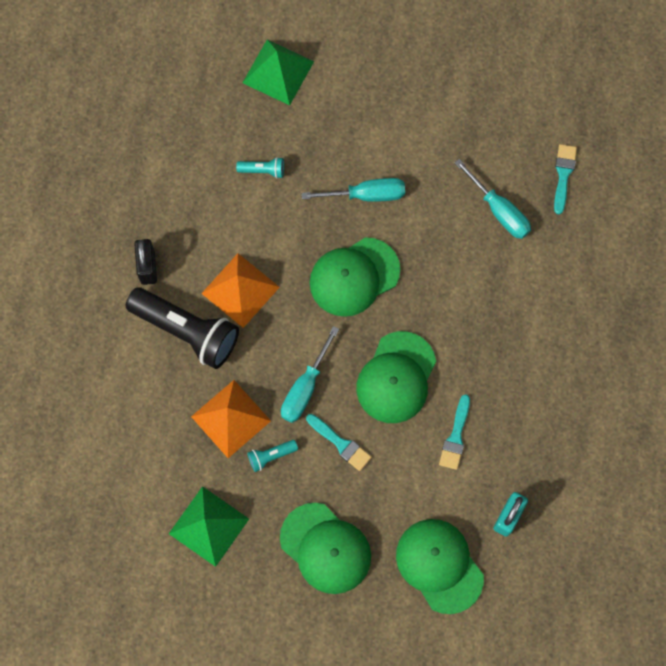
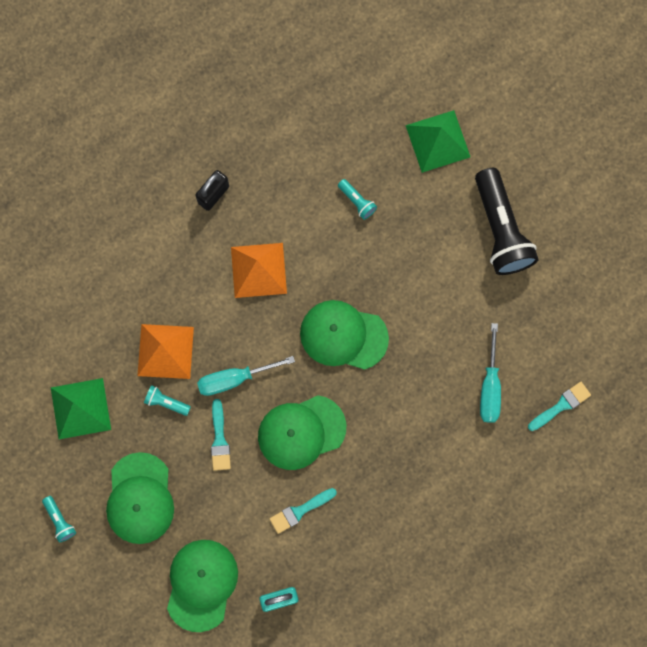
camera: 45 degrees right, 5 degrees up
black flashlight [126,287,239,369] -> black flashlight moved to [475,168,539,275]
turquoise screwdriver [302,178,405,202] -> none
none -> turquoise flashlight [42,496,76,542]

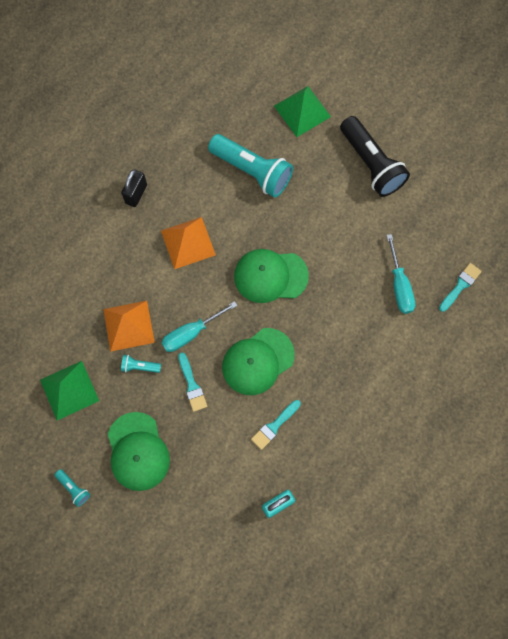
camera: 15 degrees left, 5 degrees down
green cap [167,540,238,632] -> none
turquoise flashlight [338,179,377,220] -> turquoise flashlight [208,134,293,198], size x2.34

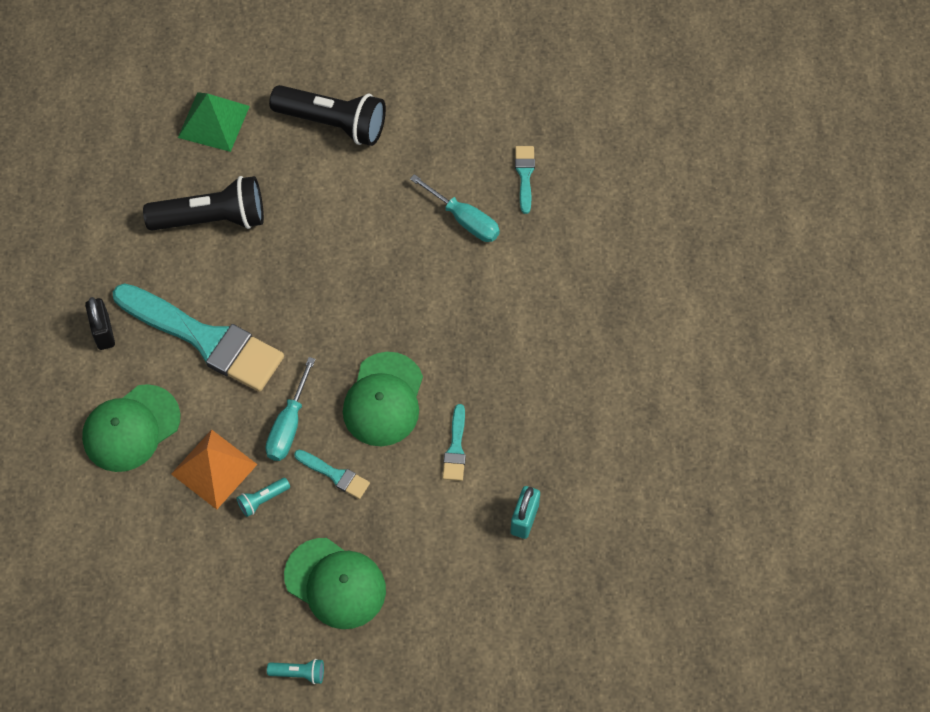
camera: 40 degrees left, 10 degrees down
green pyramid [40,361,99,420] -> none
orange pyramid [161,217,216,269] -> turquoise brush [113,283,284,392]
turquoise flashlight [208,134,293,198] -> black flashlight [143,176,264,231]
green cap [234,249,309,303] -> green cap moved to [82,384,180,472]

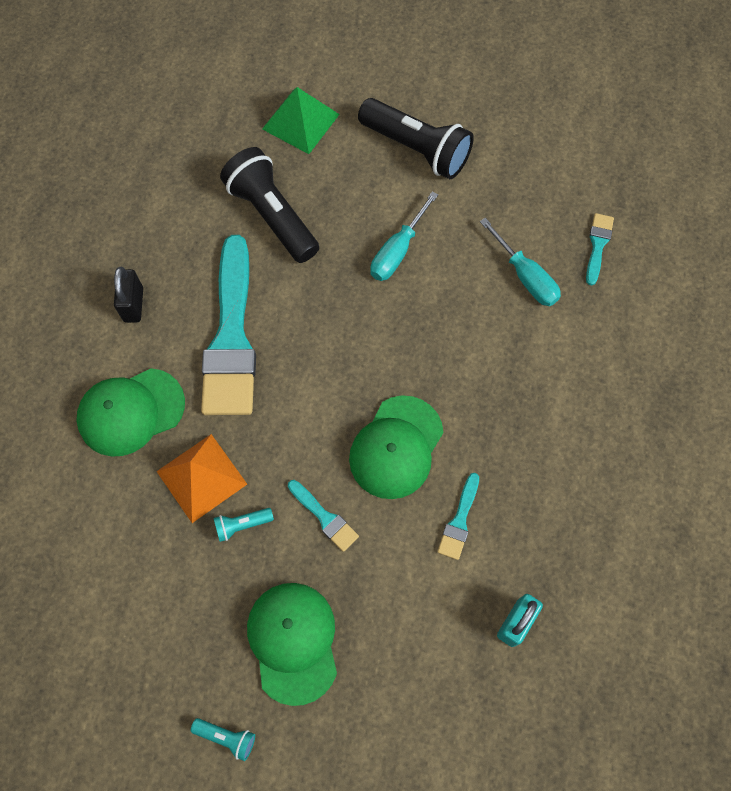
camera: 15 degrees right, 5 degrees up
turquoise brush [113,283,284,392] -> turquoise brush turned 45 degrees clockwise [201,235,256,415]
black flashlight [143,176,264,231] -> black flashlight turned 135 degrees counterclockwise [220,147,319,263]
turquoise screwdriver [265,357,316,461] -> turquoise screwdriver moved to [370,191,438,281]
green cap [284,538,386,629] -> green cap turned 150 degrees counterclockwise [247,583,337,706]

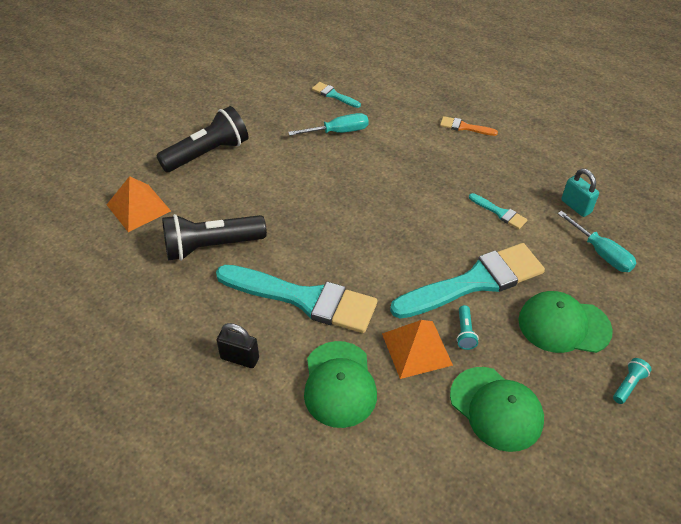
camera: 70 degrees left, 20 degrees down
green pyramid [262,87,340,154] -> orange pyramid [107,176,171,232]
turquoise brush [288,480,359,552] -> turquoise brush [390,243,545,319], size x2.36
green cap [349,395,443,499] -> green cap moved to [450,367,544,452]
turquoise screwdriver [370,191,438,281] -> turquoise screwdriver moved to [558,211,637,272]
none -> orange brush [440,116,498,136]

